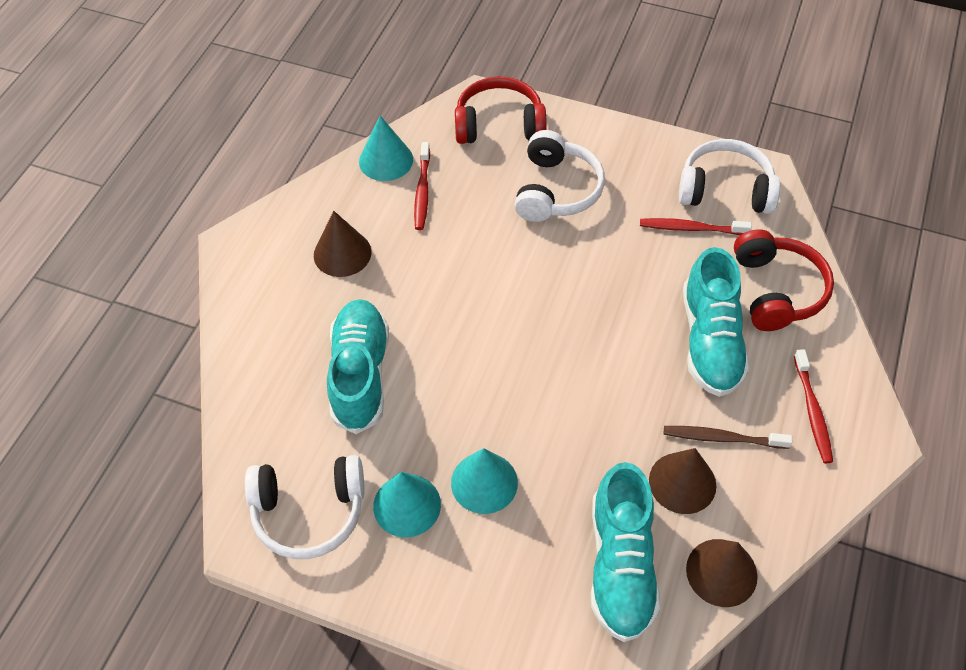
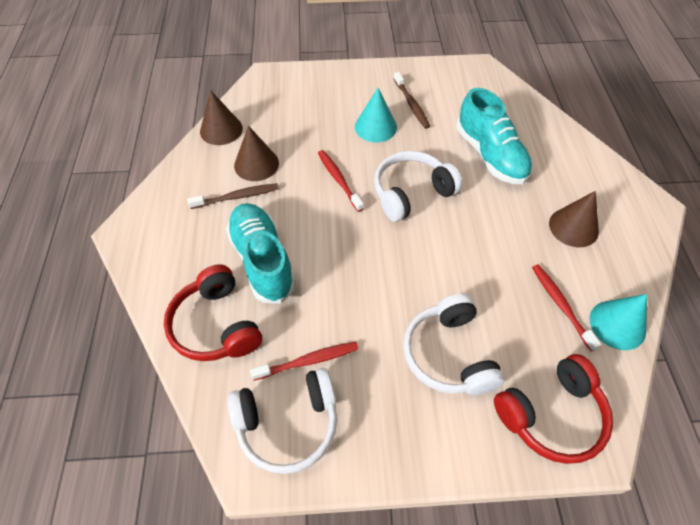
camera: 155 degrees right, 0 degrees up
white headphones [245,455,365,559] -> white headphones moved to [374,151,462,222]
turquoise cone [373,472,441,537] -> brown toothbrush [394,72,430,129]
turquoise shoe [591,462,660,642] -> none
red toothbrush [794,349,833,463] -> red toothbrush moved to [318,150,364,212]

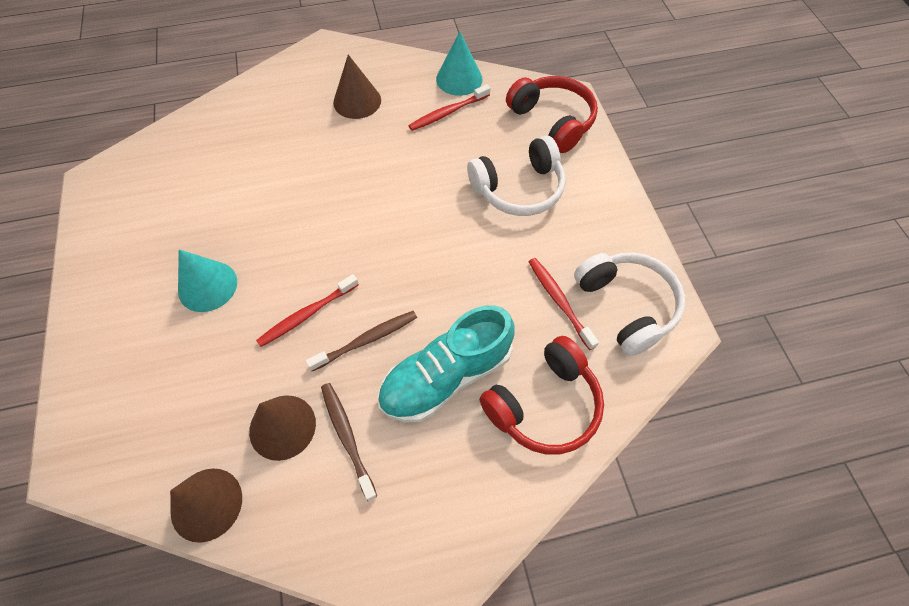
camera: 100 degrees left, 5 degrees up
white headphones [374,151,462,222] -> none
brown toothbrush [394,72,430,129] -> brown toothbrush moved to [306,311,417,371]
turquoise shoe [456,88,533,184] -> none

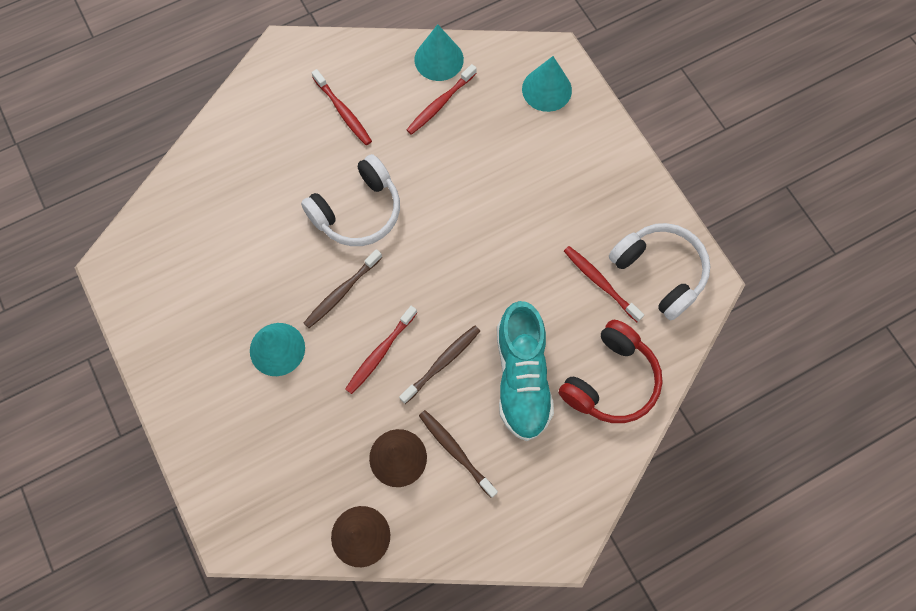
camera: 15 degrees left, 10 degrees up
brown cone [333,55,381,119] -> red toothbrush [311,69,372,145]
turquoise shoe [377,305,515,422] -> turquoise shoe turned 45 degrees counterclockwise [497,301,554,441]
white headphones [467,136,566,216] -> white headphones moved to [301,154,400,246]
red headphones [506,76,598,153] -> turquoise cone [522,56,572,112]
none -> brown toothbrush [304,249,382,328]

